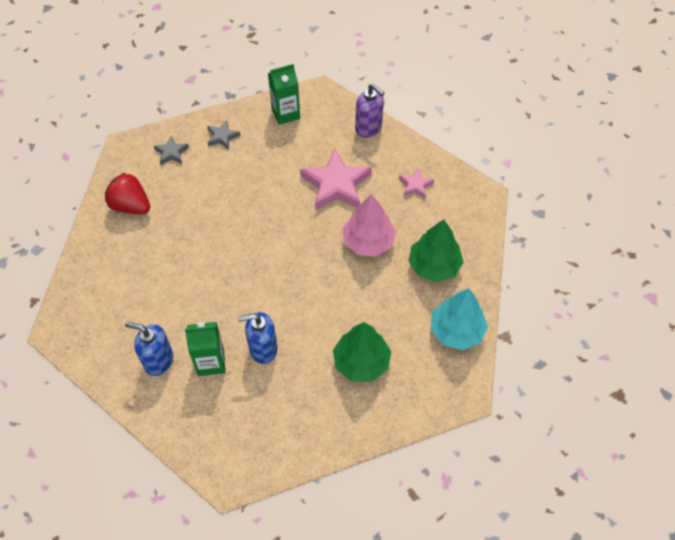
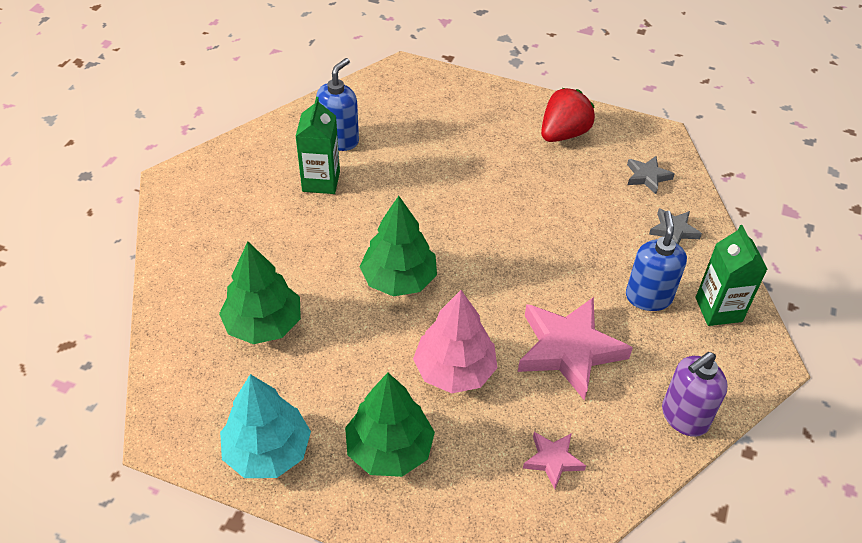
camera: 100 degrees right, 10 degrees down
blue soap dispenser [237,312,277,364] -> blue soap dispenser moved to [626,211,687,311]
none -> green tree [360,196,437,296]

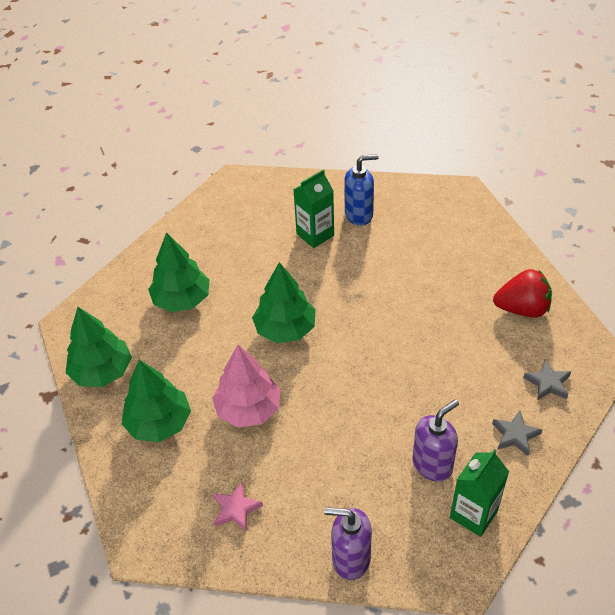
camera: 50 degrees right, 0 degrees up
turquoise tree [220,374,311,478] -> green tree [66,307,132,387]
pink star [518,297,633,401] -> none
blue soap dispenser [626,211,687,311] -> purple soap dispenser [412,399,459,482]

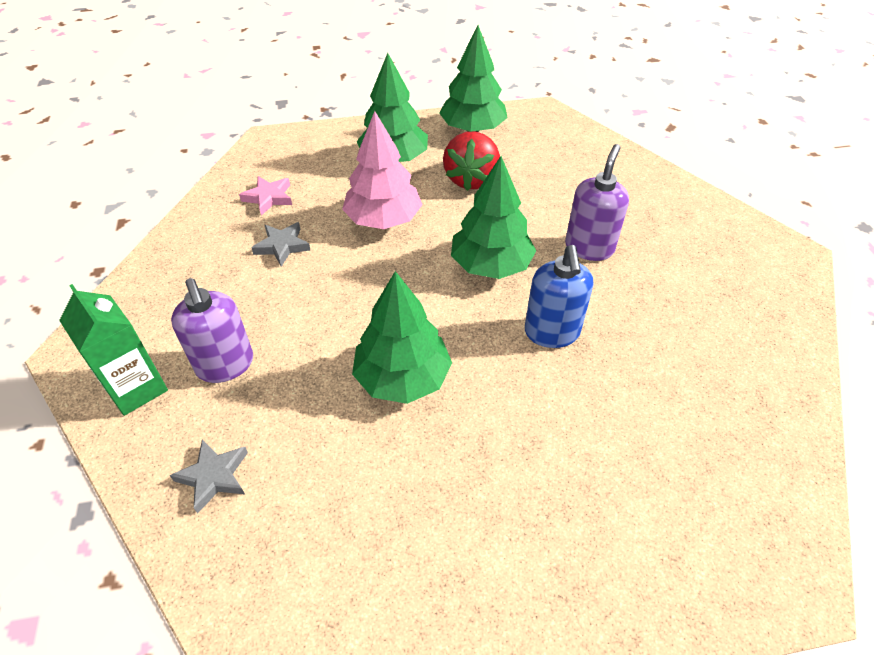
camera: 100 degrees right, 0 degrees up
green tree [148,232,210,312] -> green tree moved to [352,271,452,404]
green carton [293,169,334,248] -> none
purple soap dispenser [324,507,372,580] -> purple soap dispenser moved to [565,144,629,261]
blue soap dispenser [344,154,378,226] -> blue soap dispenser moved to [525,245,593,348]
red strawberry [493,269,552,318] -> red strawberry moved to [443,132,500,191]
grey star [523,359,571,400] -> grey star moved to [251,222,310,267]

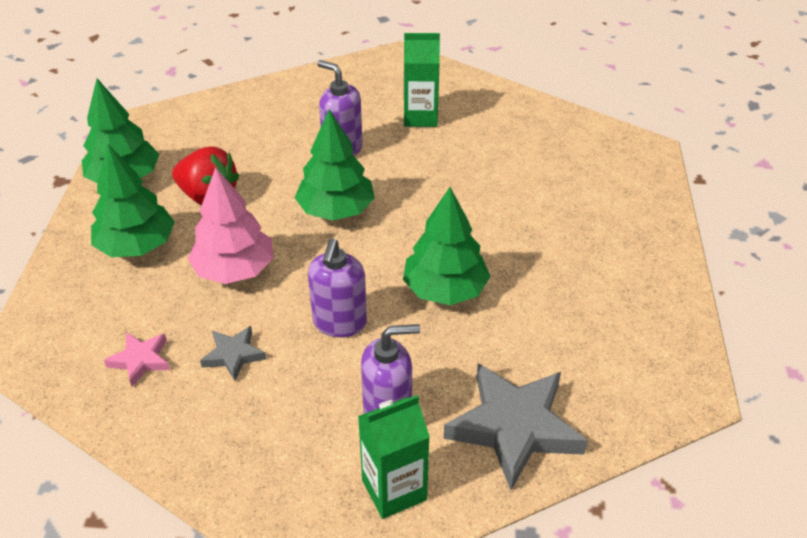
camera: 75 degrees left, 5 degrees down
grey star [170,439,248,514] -> grey star [444,363,588,490], size x2.02
blue soap dispenser [525,245,593,348] -> none
none -> purple soap dispenser [308,238,367,337]
none -> green carton [404,33,440,127]

